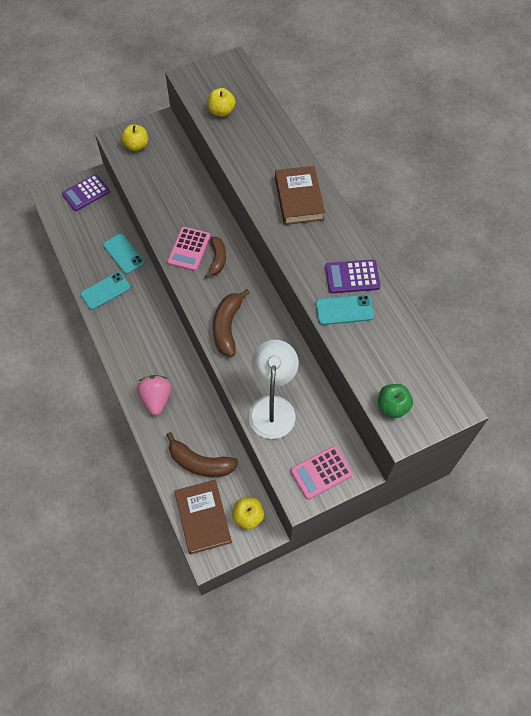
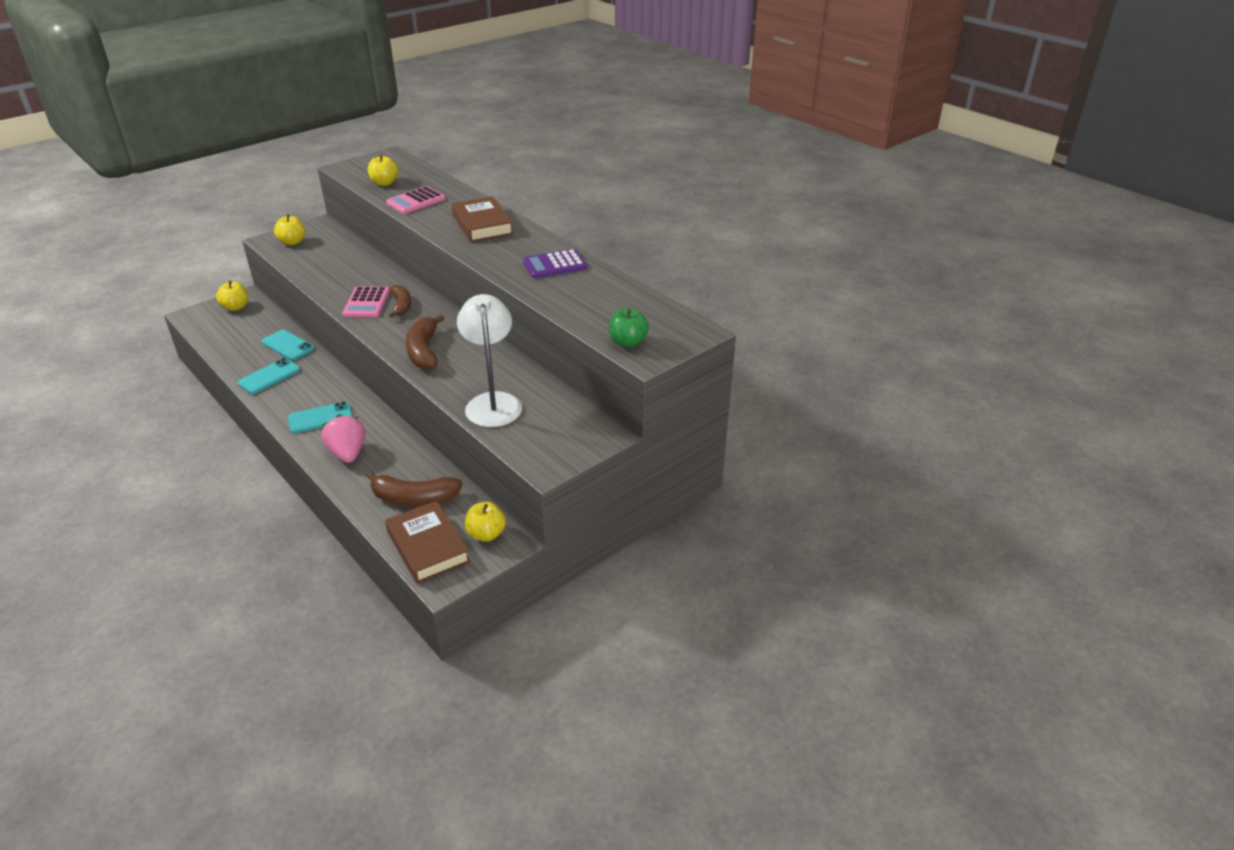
camera: 15 degrees left, 25 degrees down
purple calculator [62,174,110,211] -> yellow apple [216,281,248,311]
pink calculator [290,446,353,500] -> pink calculator moved to [386,186,446,214]
turquoise phone [316,295,374,325] -> turquoise phone moved to [288,402,352,433]

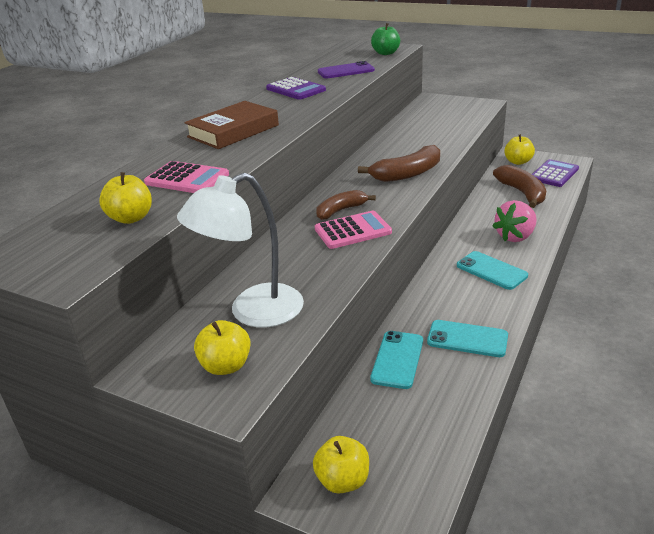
camera: 110 degrees left, 5 degrees down
brown book [385,501,470,584] -> purple calculator [532,159,579,187]
white lamp [457,294,522,427] -> white lamp moved to [177,173,304,328]
none -> purple phone [318,61,375,78]

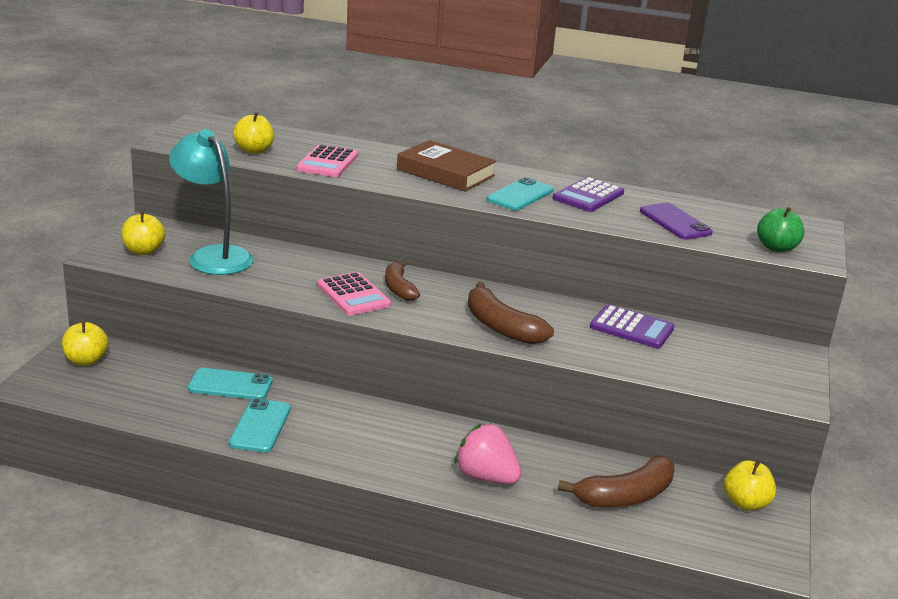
camera: 75 degrees right, 5 degrees down
white lamp [177,173,304,328] -> turquoise lamp [169,129,254,275]
brown banana [316,190,376,220] -> brown banana turned 150 degrees counterclockwise [385,260,420,301]
turquoise phone [457,251,528,290] -> turquoise phone moved to [487,177,553,210]
purple calculator [532,159,579,187] -> purple calculator moved to [590,304,674,348]

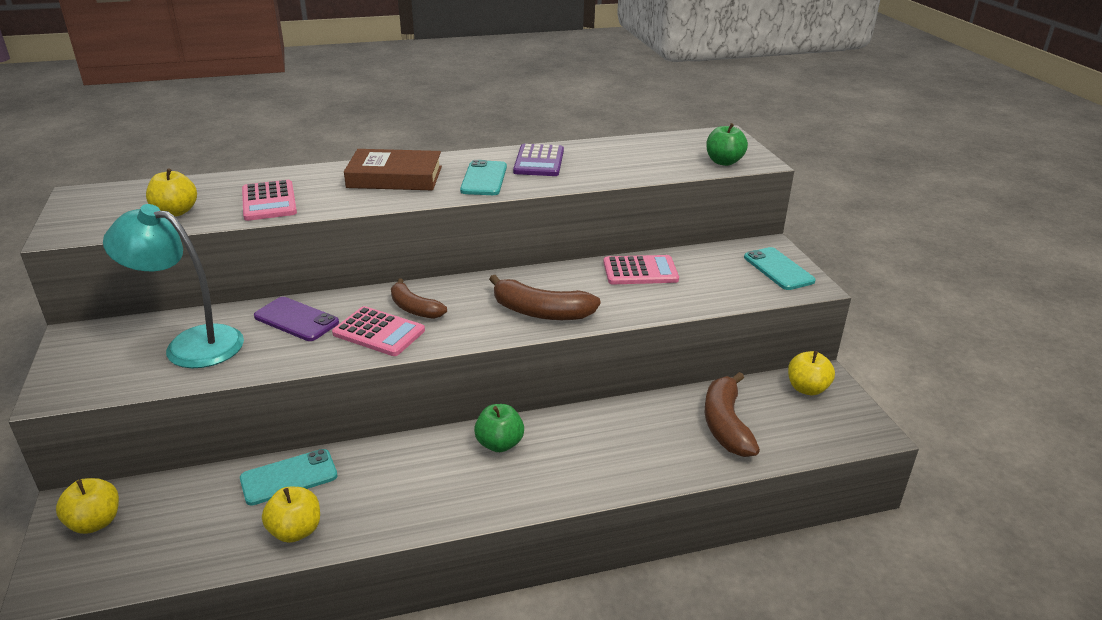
camera: 30 degrees left, 5 degrees up
yellow apple [121,211,165,255] -> yellow apple moved to [262,487,320,543]
turquoise phone [229,398,291,452] -> turquoise phone moved to [744,247,816,290]
pink strawberry [454,423,521,484] -> none
brown banana [558,455,674,507] -> brown banana turned 150 degrees clockwise [705,372,760,457]
purple calculator [590,304,674,348] -> pink calculator [603,255,679,284]
purple phone [640,203,713,240] -> purple phone moved to [254,297,339,341]
none -> green apple [474,404,524,452]

